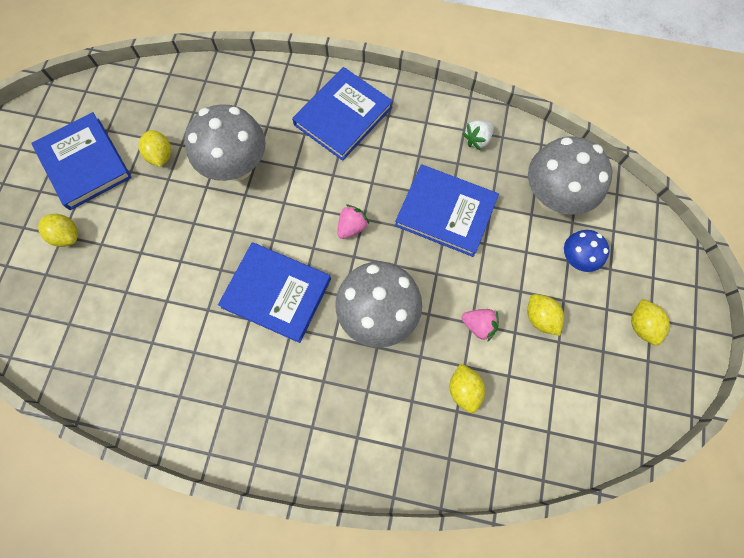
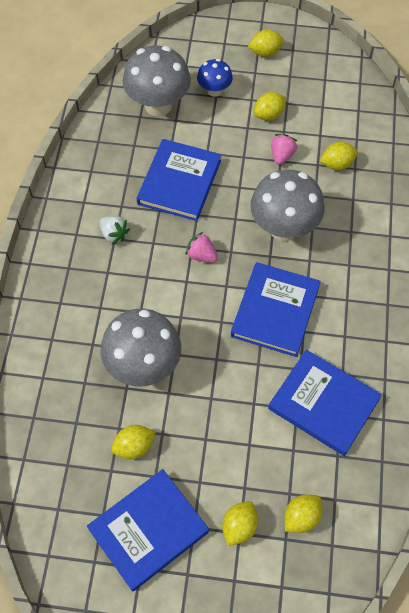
camera: 95 degrees left, 10 degrees down
blue book [292,67,393,161] -> blue book moved to [268,350,382,456]
white strawberry [463,120,494,150] -> white strawberry moved to [99,216,130,245]
none -> yellow lemon [284,494,322,533]

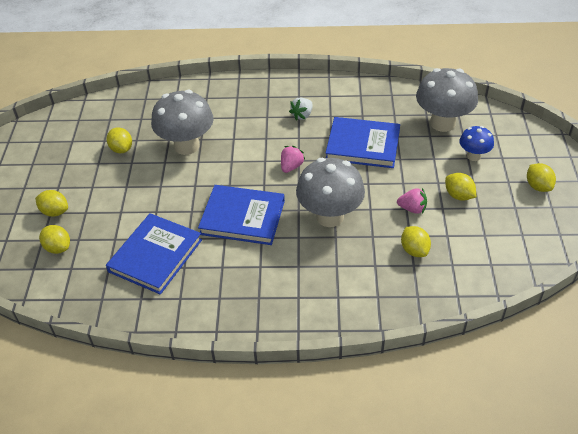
camera: 85 degrees right, 15 degrees down
blue book [87,469,209,591] -> none

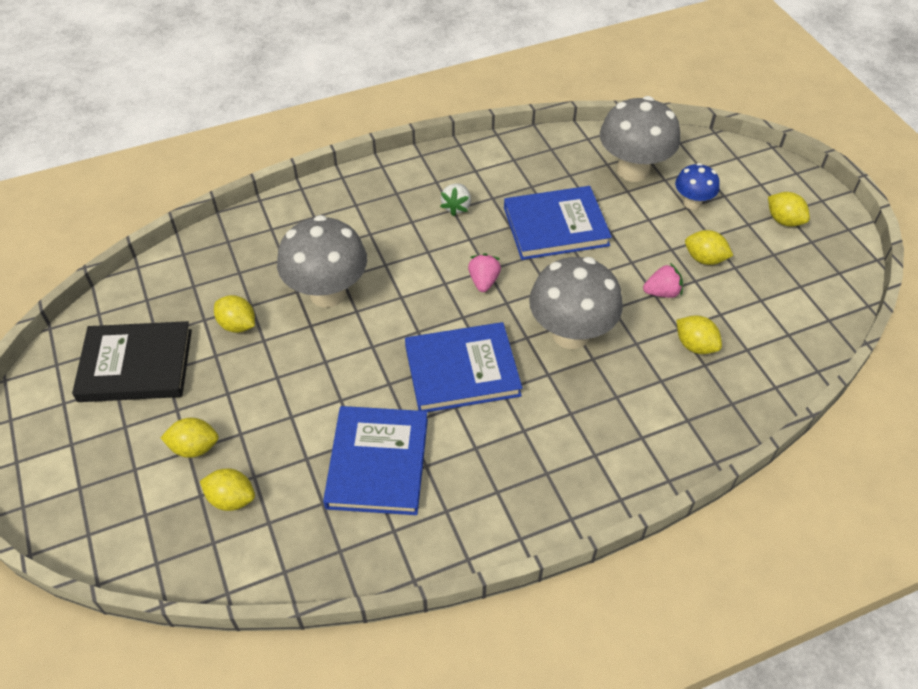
camera: 25 degrees left, 5 degrees up
none -> black book [72,321,192,402]

